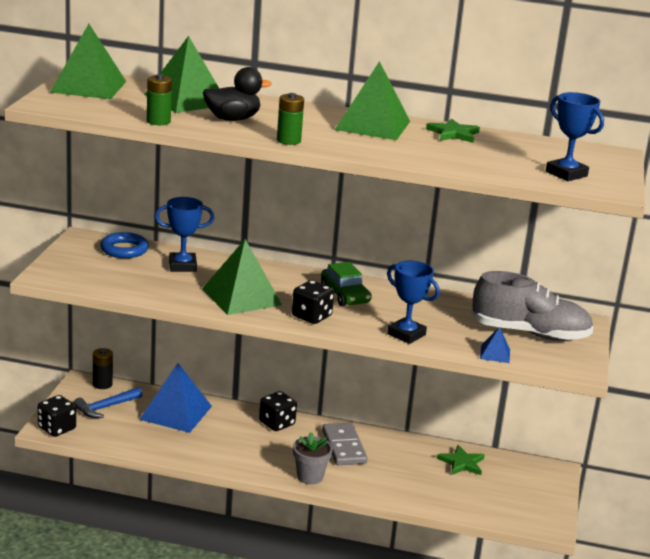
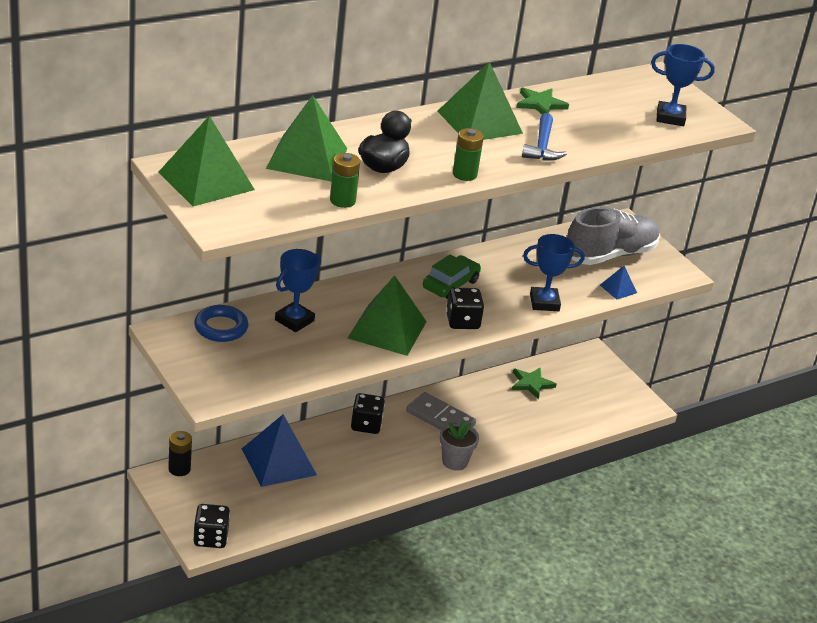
camera: 45 degrees left, 10 degrees up
blue hammer [73,387,142,418] -> blue hammer moved to [522,113,567,161]
green car [321,262,372,306] -> green car turned 75 degrees counterclockwise [423,254,481,299]

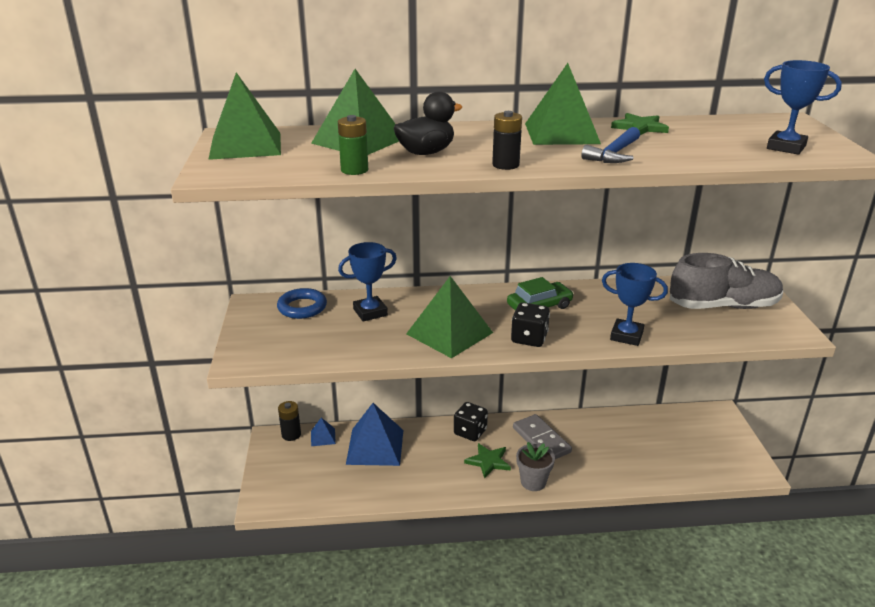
camera: 30 degrees right, 5 degrees down
black dice [193,504,230,548] -> none
green battery [453,128,484,181] -> black battery [492,111,522,170]
green star [512,367,557,400] -> green star moved to [464,443,511,479]
blue pyramid [600,266,637,300] -> blue pyramid moved to [311,418,336,446]

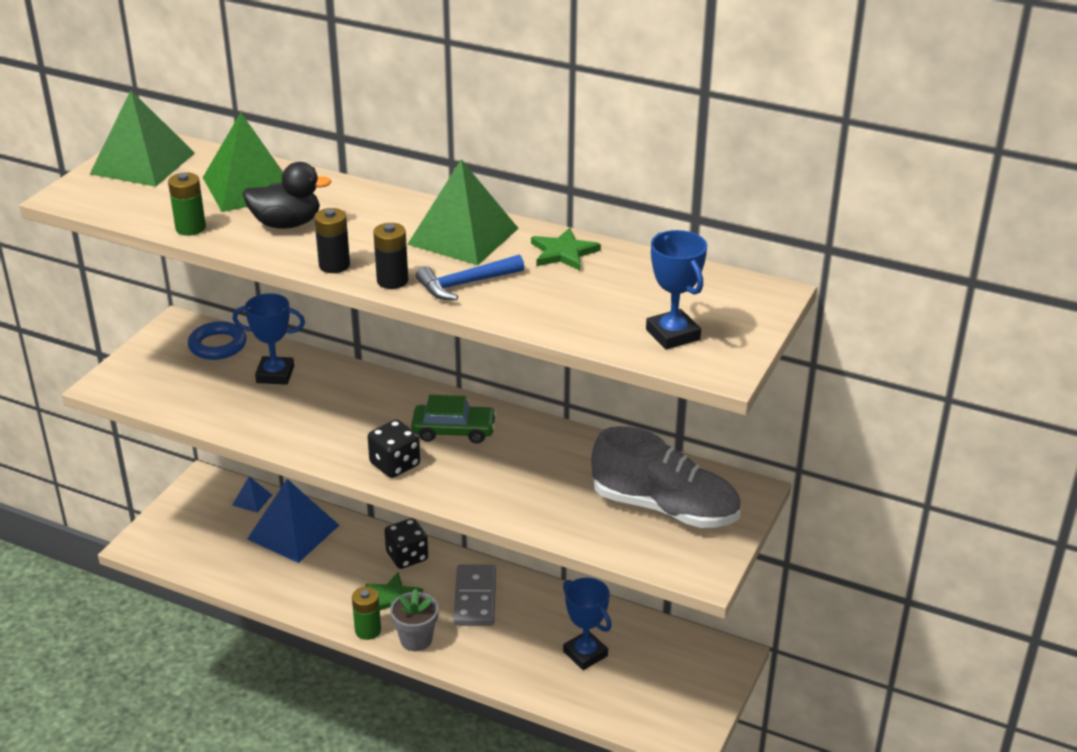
camera: 30 degrees right, 5 degrees up
black battery [278,401,301,441] -> black battery moved to [373,223,408,289]
green pyramid [406,276,493,358] -> none
blue trophy [602,263,668,346] -> blue trophy moved to [563,578,612,670]
none -> green battery [352,587,381,640]

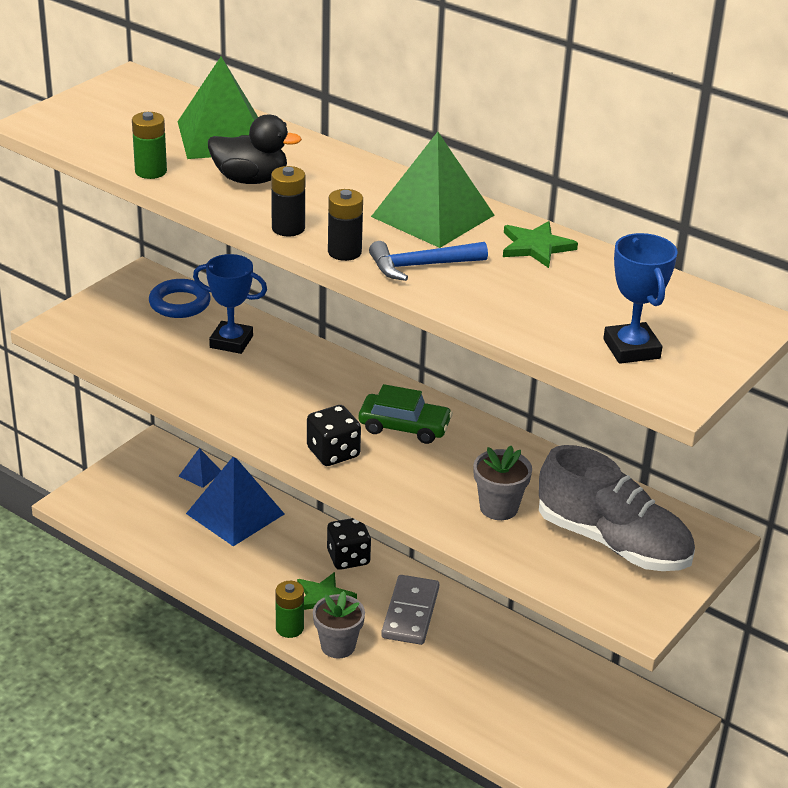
camera: 10 degrees right, 0 degrees up
green pyramid [90,90,195,187] -> none
blue trophy [563,578,612,670] -> none
none -> grey flower pot [474,445,532,520]

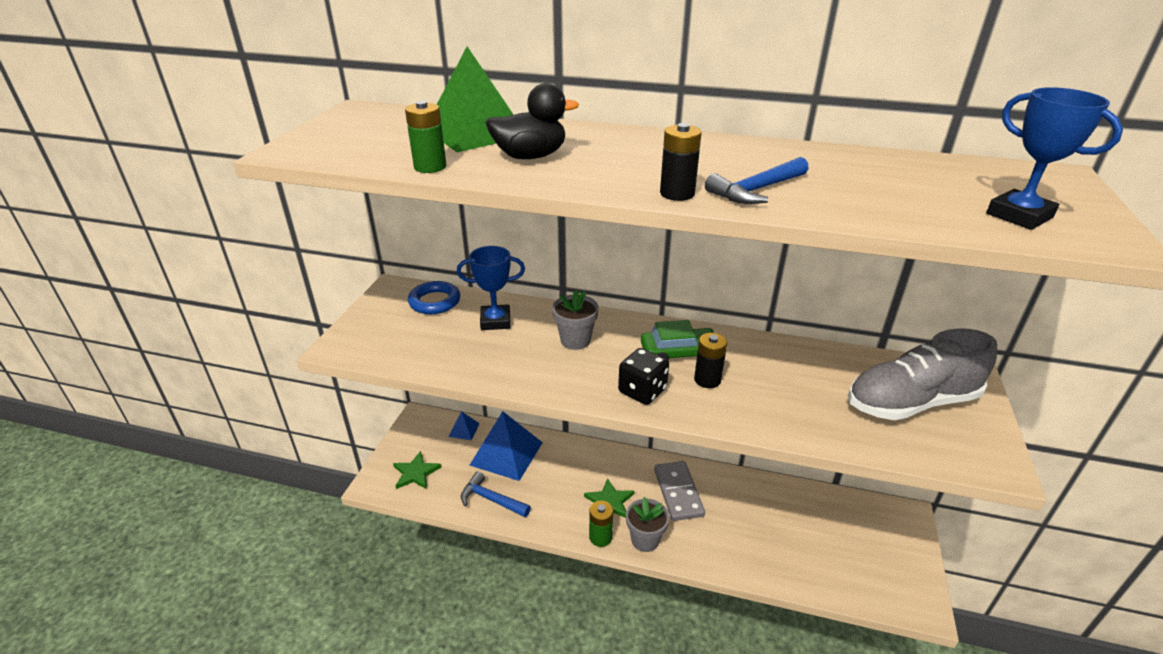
camera: 20 degrees left, 0 degrees up
black battery [271,166,305,237] -> black battery moved to [694,333,727,388]
black dice [327,518,371,570] -> none
green pyramid [371,132,494,248] -> none
grey flower pot [474,445,532,520] -> grey flower pot moved to [552,290,599,350]
green star [503,221,578,268] -> green star moved to [393,451,442,489]
grey shoe [539,445,695,571] -> grey shoe turned 150 degrees clockwise [848,329,997,420]
none -> blue hammer [461,471,531,517]

